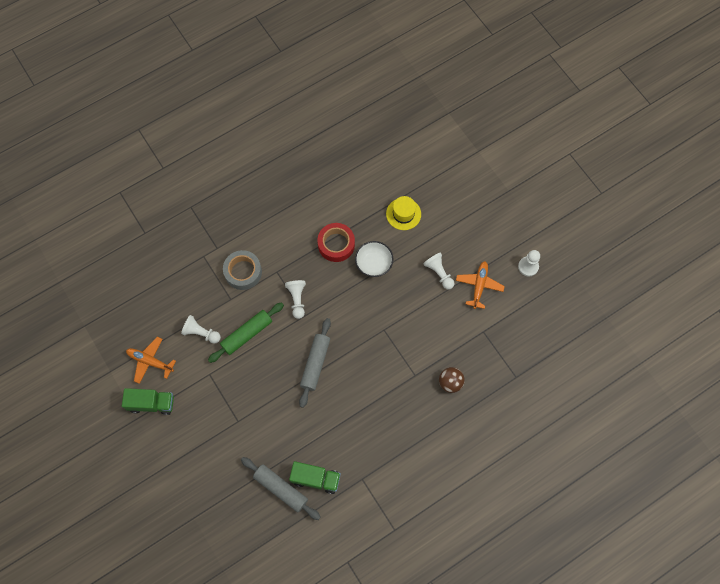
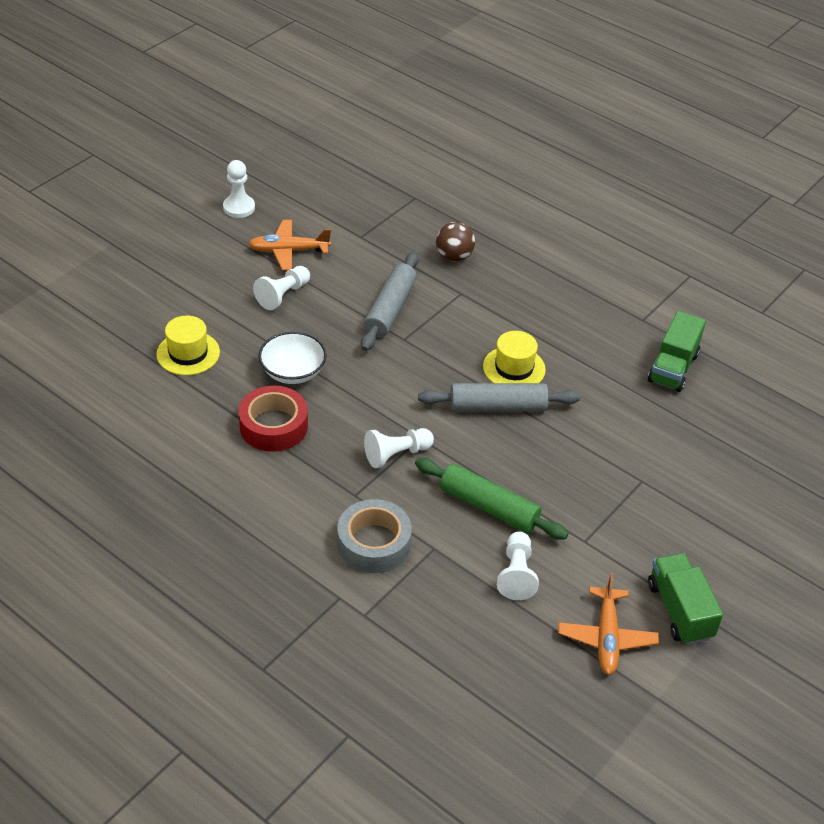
camera: 110 degrees left, 25 degrees down
grey rolling pin [241,457,321,520] -> grey rolling pin moved to [361,252,419,351]
green truck [289,461,341,494] -> green truck turned 150 degrees counterclockwise [648,311,706,392]
none -> yellow hat [483,331,546,383]

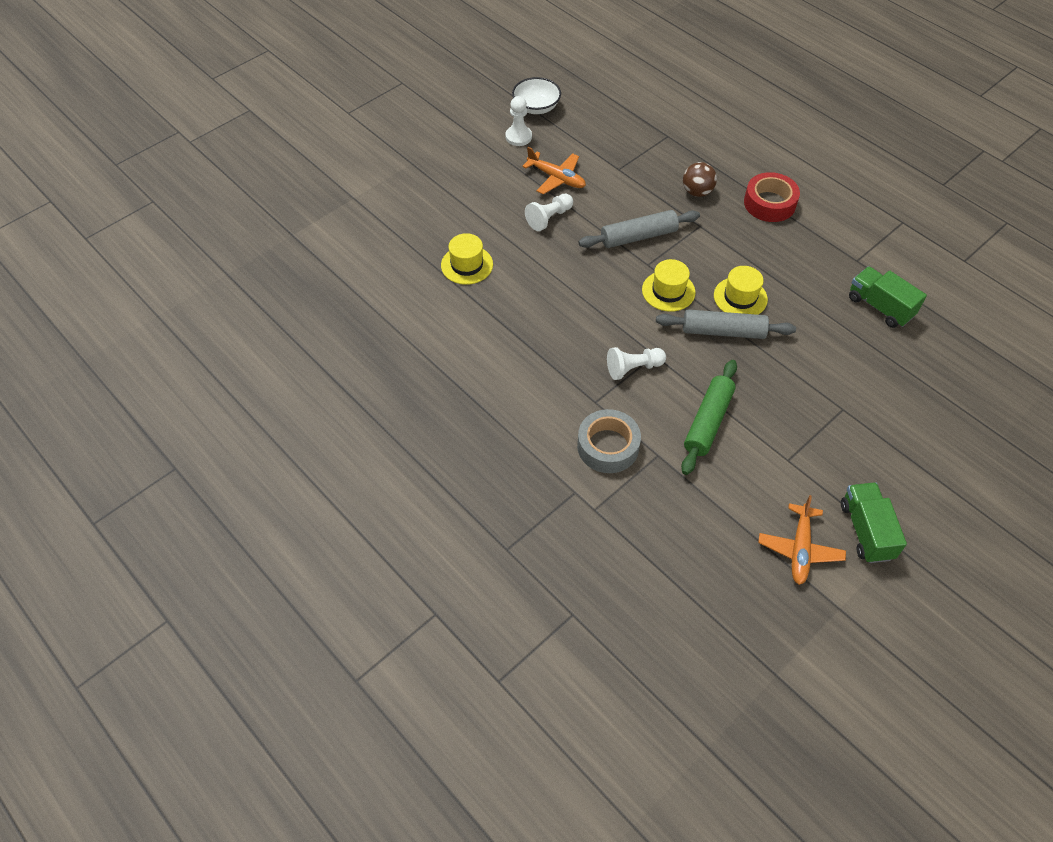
camera: 10 degrees right, 10 degrees up
red tape [238,386,308,452] -> red tape moved to [744,172,800,222]
orange plane [248,220,331,271] -> orange plane turned 150 degrees counterclockwise [522,147,586,194]
white bowl [259,332,327,384] -> white bowl moved to [512,77,561,114]
grey rolling pin [361,252,419,351] -> grey rolling pin turned 45 degrees clockwise [578,210,700,248]
green rolling pin [415,458,569,540] -> green rolling pin turned 75 degrees clockwise [681,360,737,475]
white pawn [497,531,539,600] -> none
green truck [648,311,706,392] -> green truck turned 105 degrees clockwise [849,266,927,328]
none -> yellow hat [642,259,696,312]

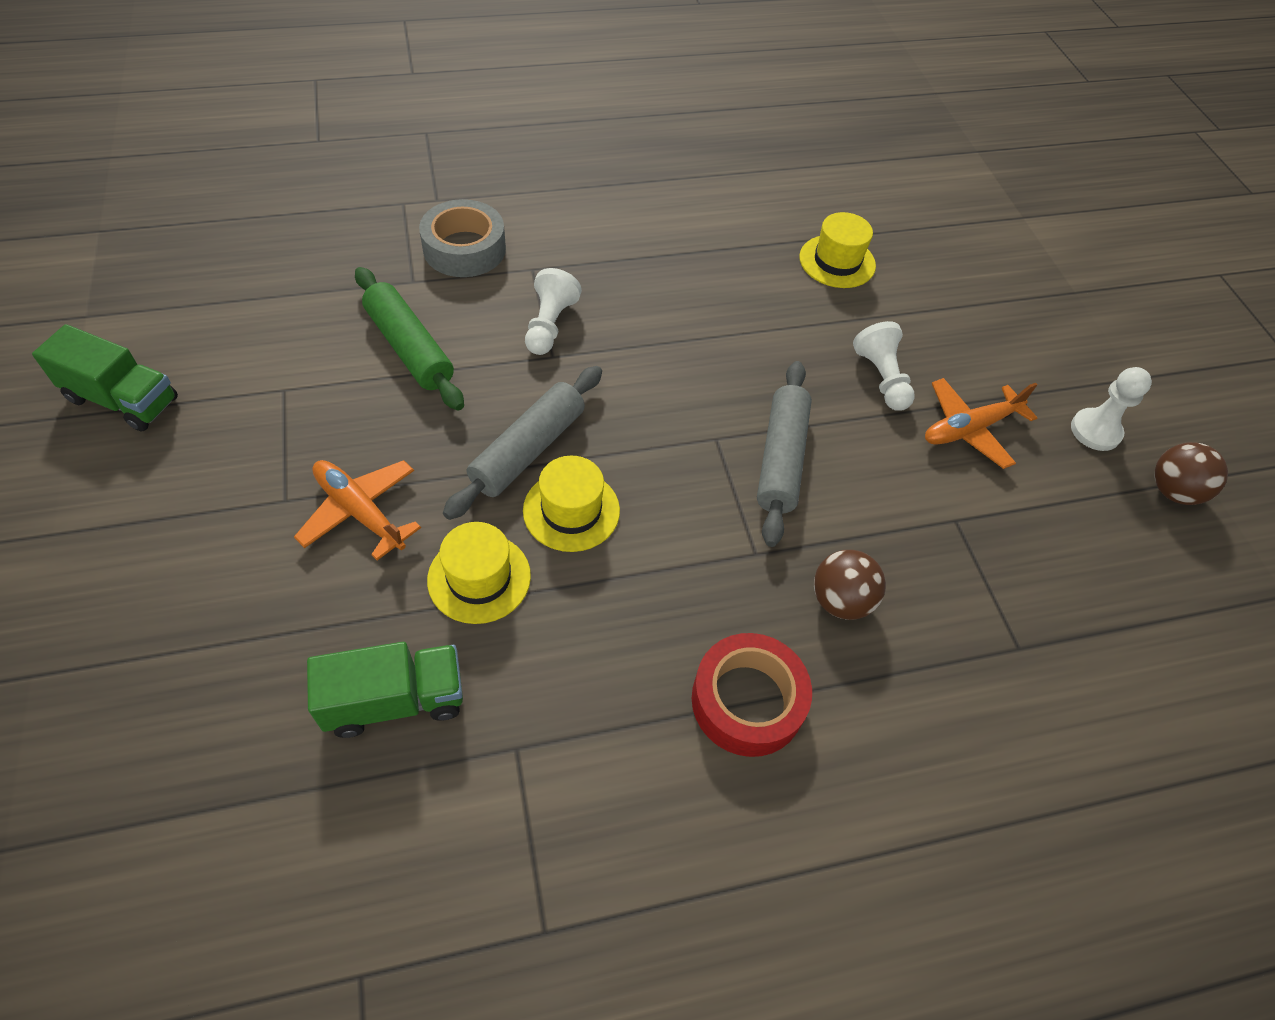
camera: 115 degrees right, 0 degrees up
white bowl [512,77,561,114] -> brown ball [1154,442,1228,505]
yellow hat [642,259,696,312] -> yellow hat moved to [427,522,531,624]
orange plane [758,495,846,585] -> orange plane moved to [294,460,421,560]

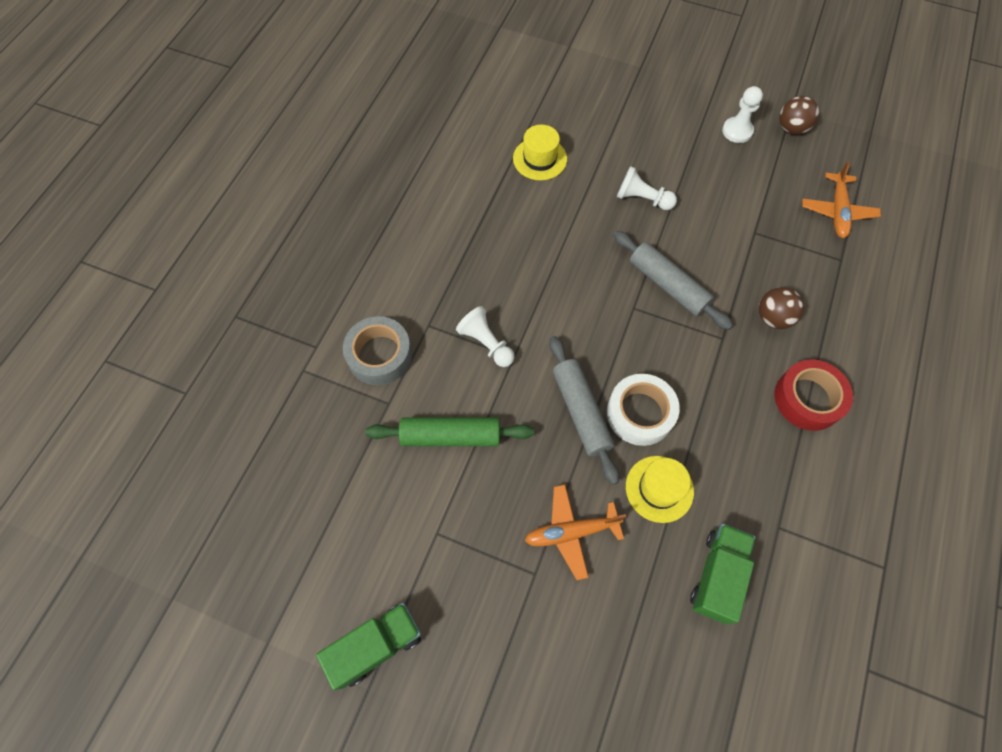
camera: 50 degrees left, 10 degrees up
yellow hat [523,456,620,552] -> white tape [607,374,680,446]
orange plane [925,378,1038,469] -> orange plane moved to [802,161,881,238]

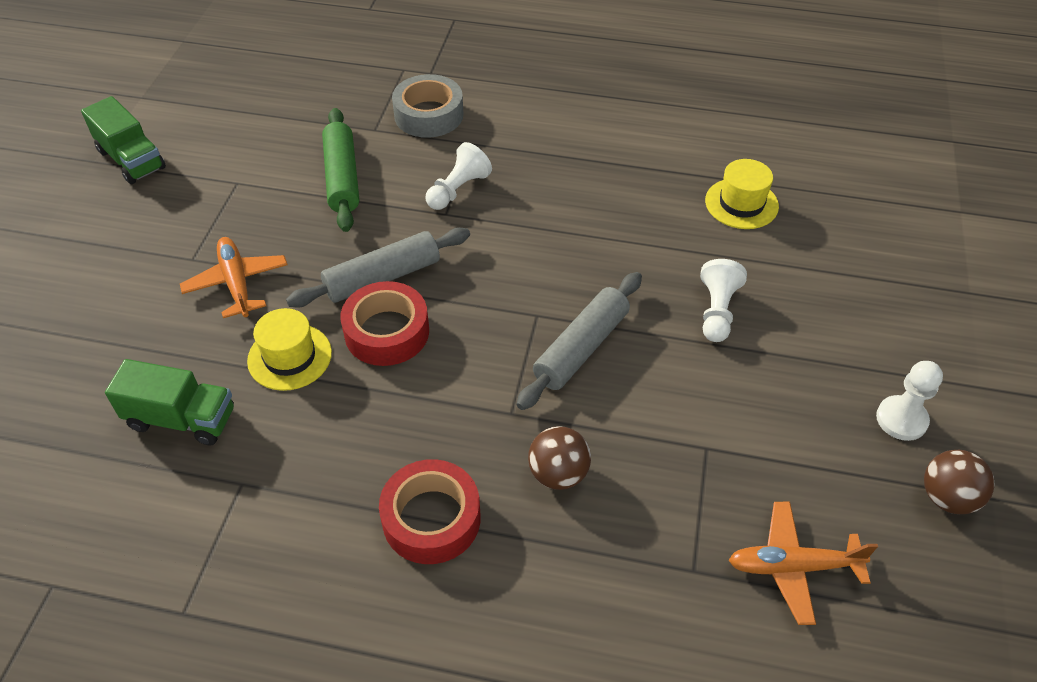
camera: 80 degrees right, 15 degrees down
white tape [607,374,680,446] -> red tape [340,281,429,366]

